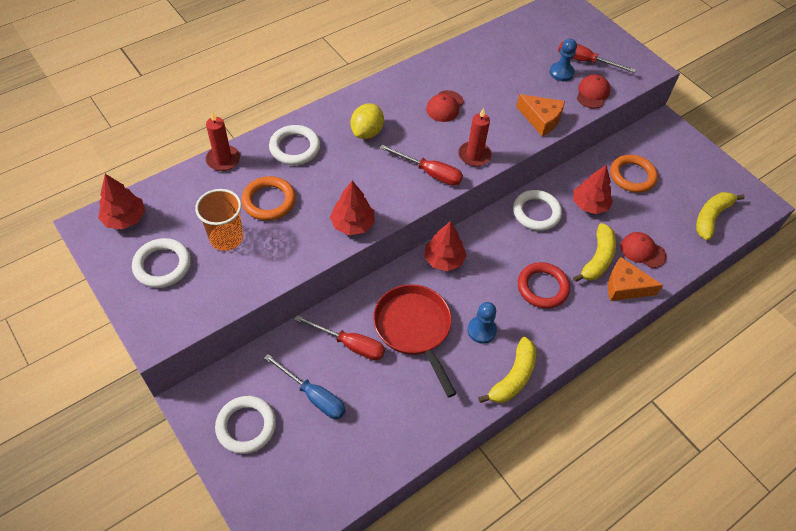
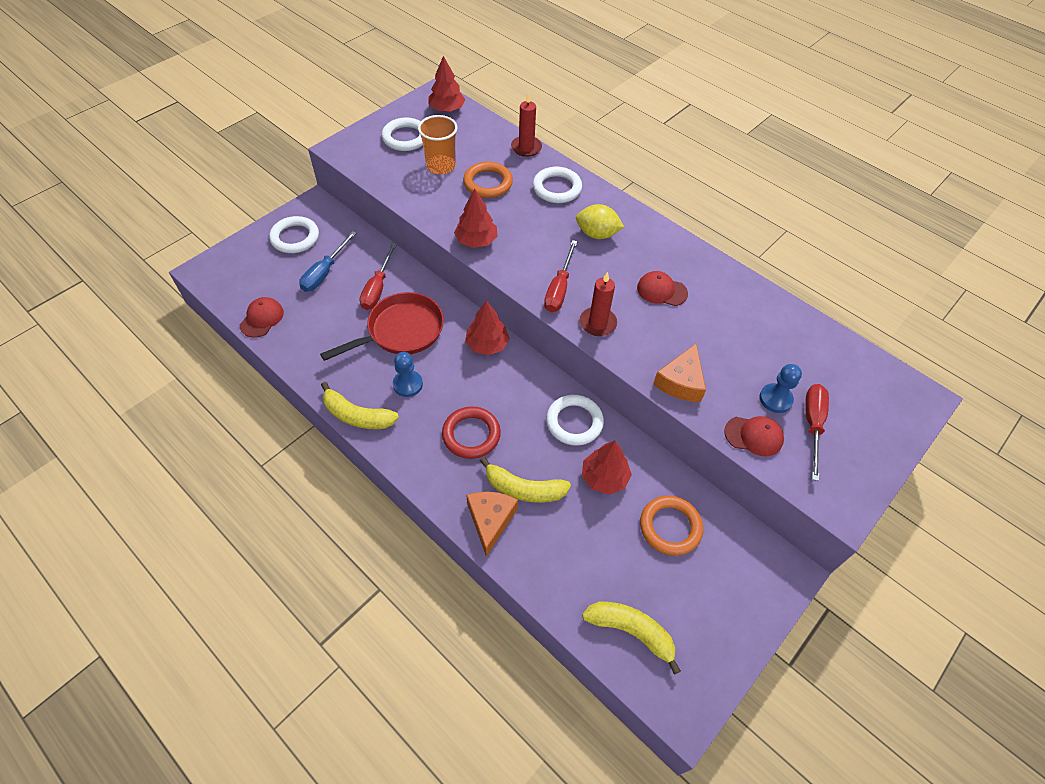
camera: 80 degrees right, 0 degrees up
red cap [621,232,667,268] -> red cap moved to [240,297,284,337]

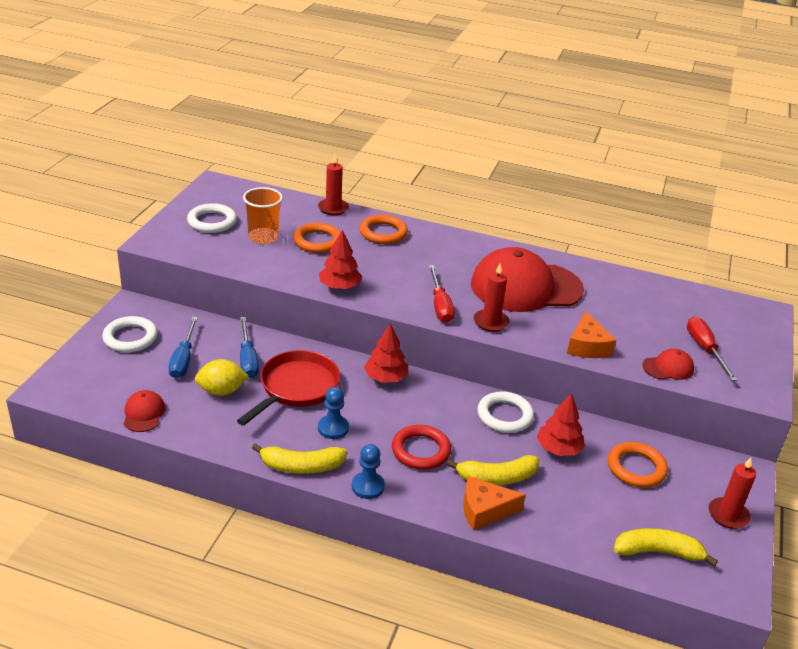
camera: 25 degrees left, 20 degrees down
red screwdriver [360,243,397,310] -> blue screwdriver [240,317,259,378]
red tree [428,56,465,112] -> none
orange cheese [466,492,518,557] -> orange cheese turned 75 degrees counterclockwise [463,476,526,530]
white ring [533,167,582,203] -> orange ring [359,215,408,244]
yellow lemon [576,204,624,239] -> yellow lemon moved to [195,359,249,396]
red cap [637,271,688,306] -> red cap [471,247,584,312], size x2.38
blue pawn [759,364,802,413] -> blue pawn moved to [352,444,385,499]
none -> red candle [709,457,756,529]

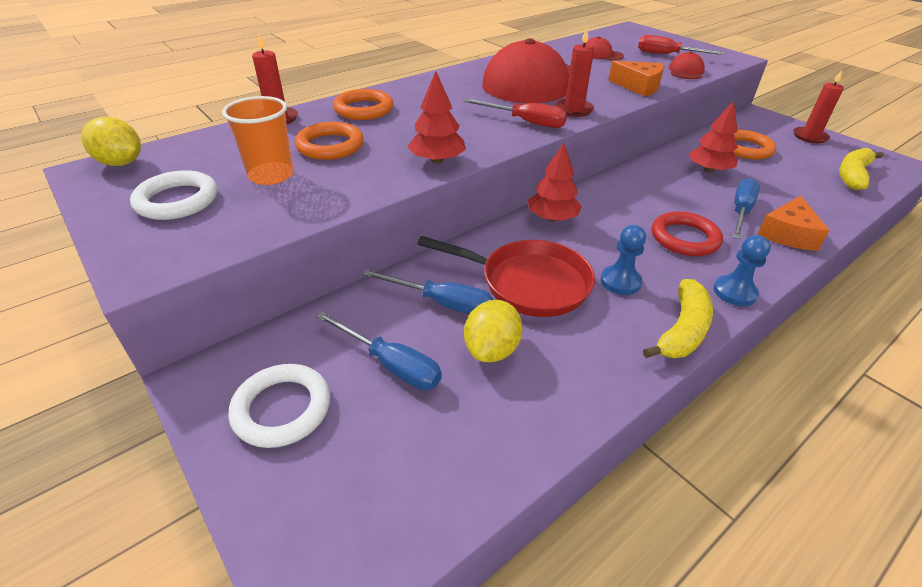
camera: 55 degrees left, 5 degrees up
red cap [124,390,165,432] -> red cap moved to [585,36,624,61]
red pan [237,350,340,426] -> red pan turned 135 degrees clockwise [417,236,595,317]
yellow banana [446,455,539,485] -> blue screwdriver [733,178,760,239]
white ring [477,391,534,433] -> none
none -> yellow lemon [81,117,141,166]

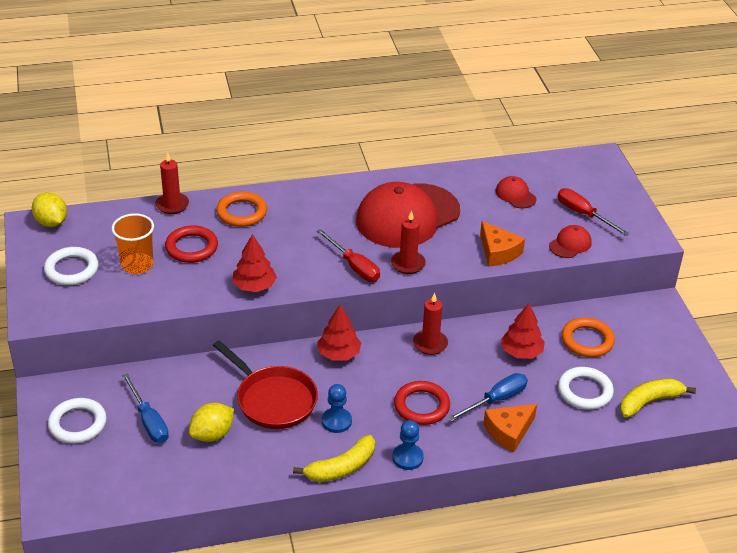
camera: 25 degrees right, 0 degrees up
orange ring [295,122,364,160] -> red ring [165,225,218,263]
blue screwdriver [362,270,493,314] -> none
red candle [793,70,844,143] -> red candle moved to [413,293,448,355]
none -> white ring [558,367,614,410]

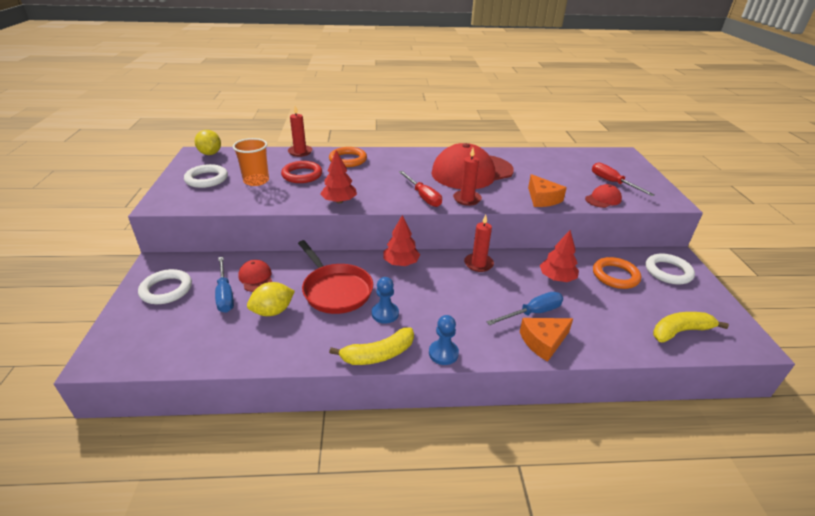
camera: 10 degrees right, 5 degrees down
red ring [394,381,450,425] -> none
red cap [496,176,537,208] -> red cap moved to [238,260,272,292]
white ring [558,367,614,410] -> white ring moved to [646,253,695,285]

